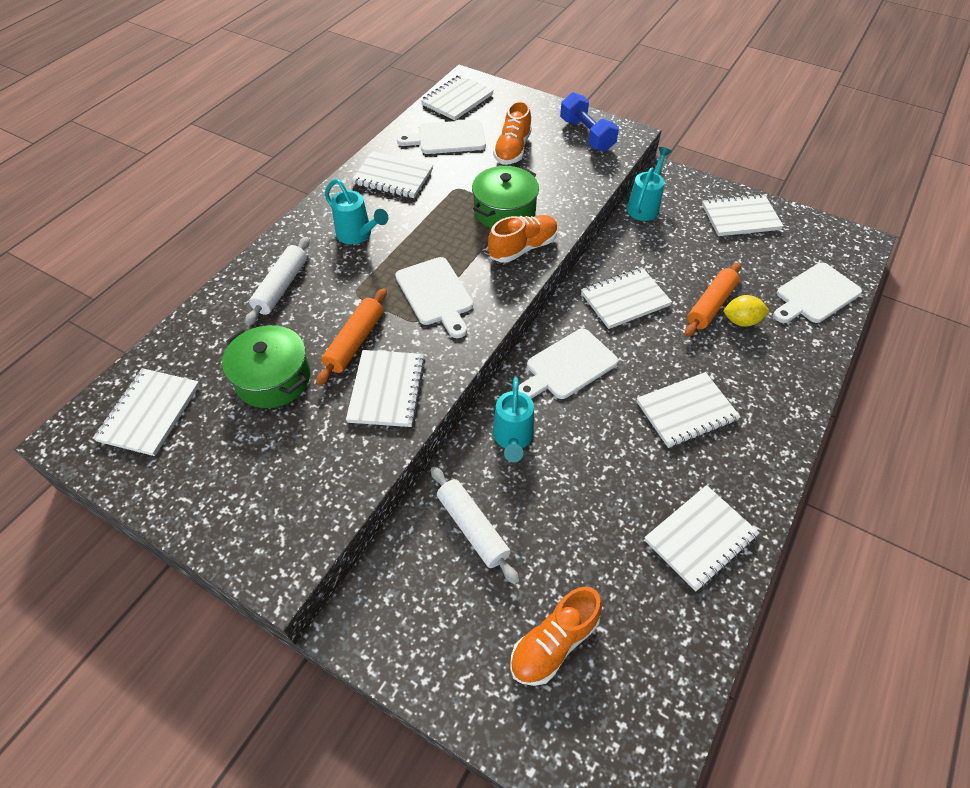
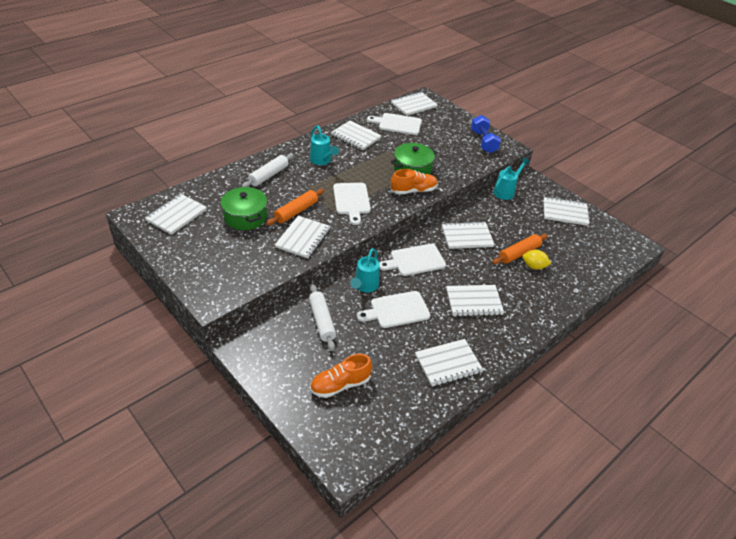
camera: 15 degrees right, 10 degrees down
orange shoe [493,101,532,165] -> none
white cutting board [773,262,862,323] -> white cutting board moved to [357,291,430,328]

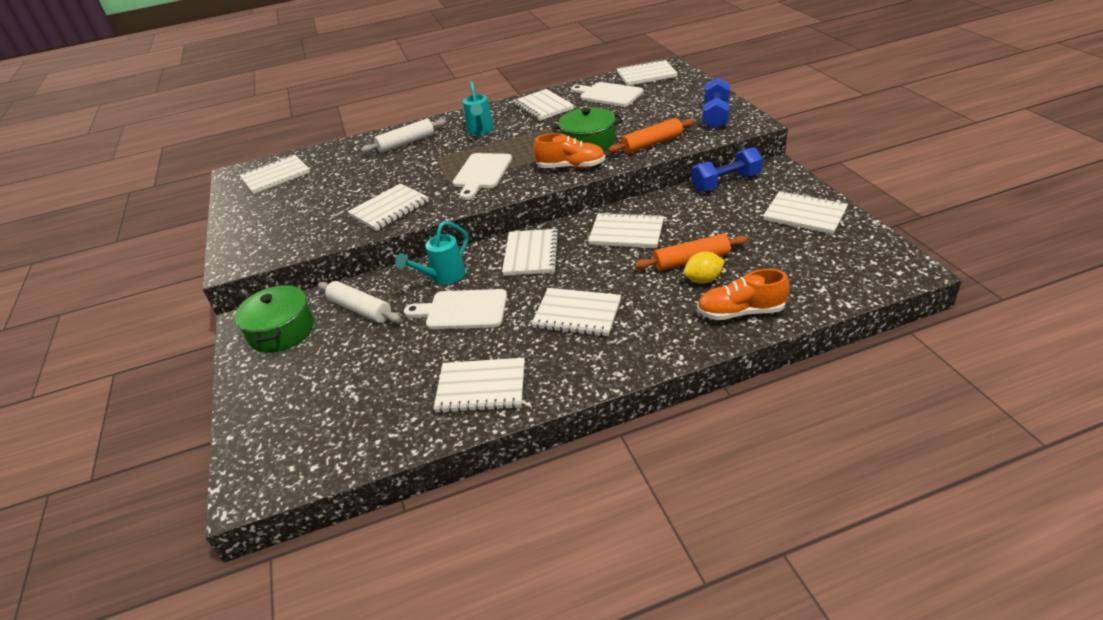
camera: 30 degrees right, 5 degrees down
green pot [221,187,267,230] -> green pot moved to [235,284,314,353]
orange rolling pin [266,189,324,225] -> orange rolling pin moved to [608,118,694,154]
white rolling pin [309,284,336,351] -> white rolling pin turned 60 degrees counterclockwise [318,281,401,323]
orange shoe [310,354,372,398] -> orange shoe moved to [697,269,790,320]
white cutting board [380,244,446,276] -> white notebook [502,229,560,276]
turquoise watering can [493,157,530,200] -> blue dumbbell [691,147,763,192]
yellow lemon [523,250,551,270] -> yellow lemon turned 60 degrees counterclockwise [683,251,725,284]

